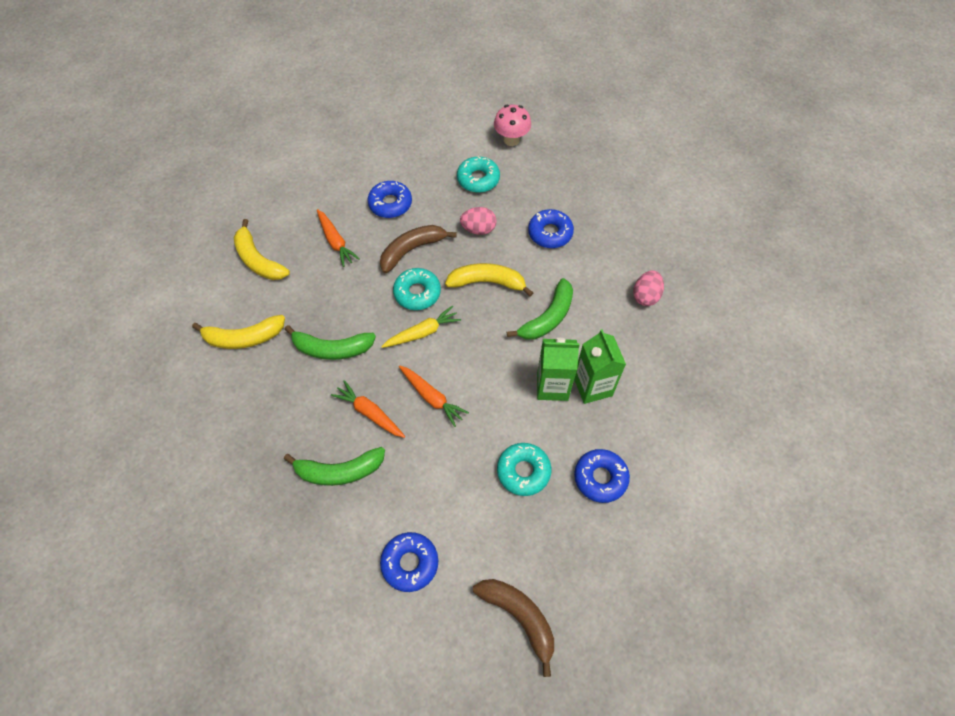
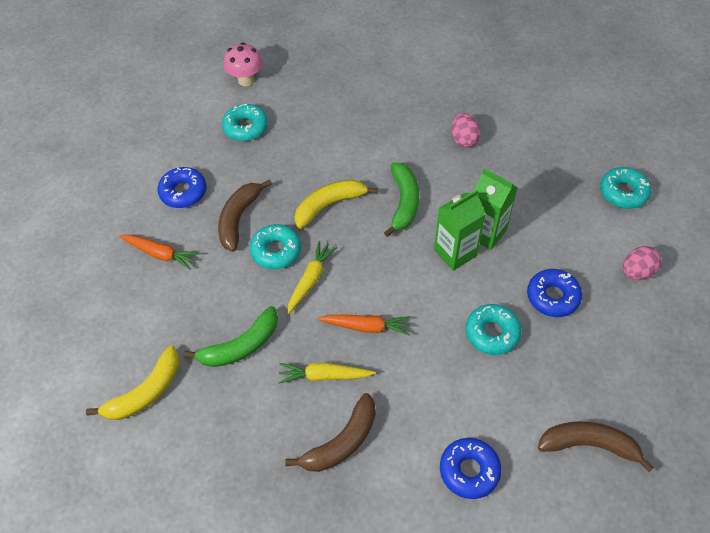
camera: 35 degrees left, 5 degrees down
yellow banana [234,219,290,280] -> none
green banana [284,447,385,486] -> brown banana [285,393,376,472]
orange carrot [331,380,405,438] -> yellow carrot [278,363,376,384]
pink egg [460,207,496,235] -> pink egg moved to [623,246,662,280]
blue donut [528,209,574,248] -> none
none -> turquoise donut [600,167,651,209]

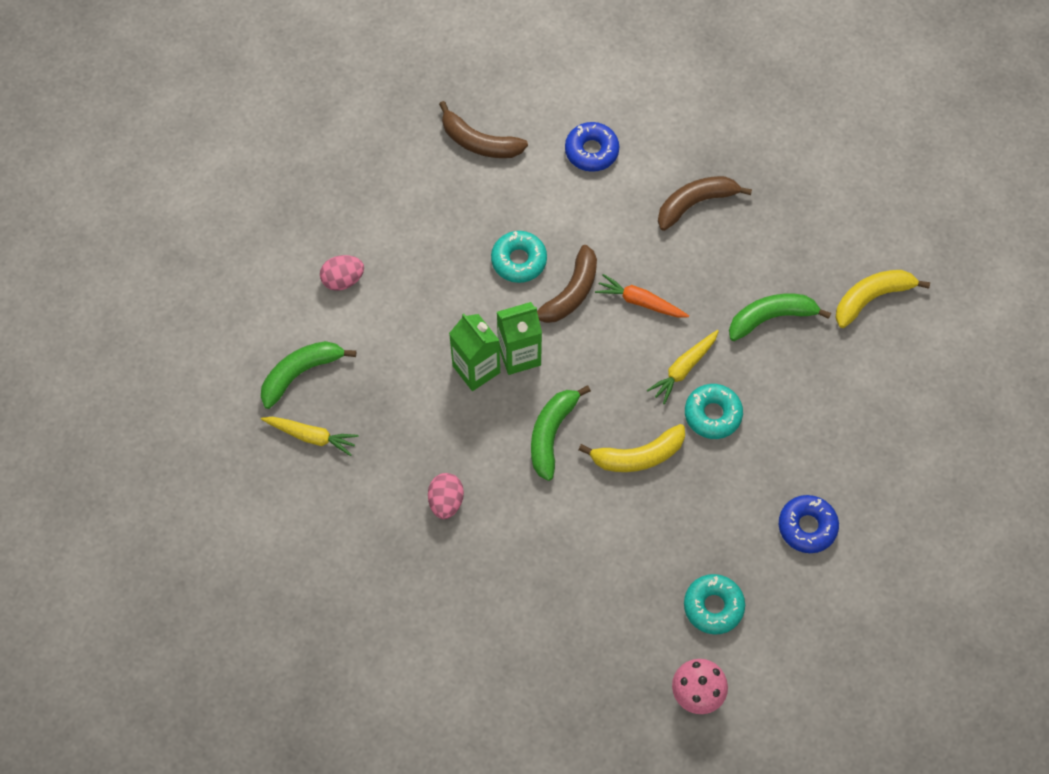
camera: 165 degrees left, 10 degrees up
orange carrot [119,235,199,270] -> none
brown banana [218,179,272,252] -> brown banana moved to [537,245,597,323]
yellow carrot [278,363,376,384] -> yellow carrot moved to [261,417,358,456]
blue donut [527,269,582,317] -> none
turquoise donut [600,167,651,209] -> green banana [261,341,356,409]

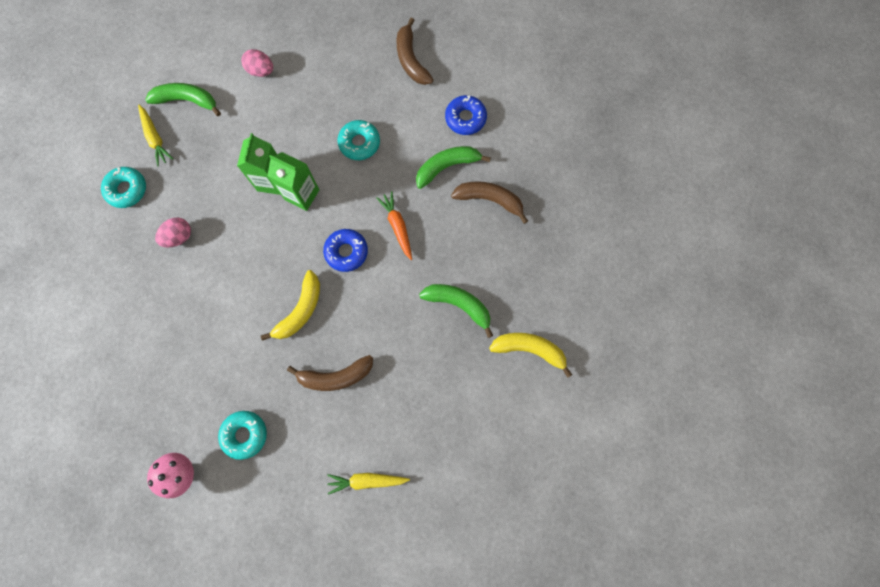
camera: 45 degrees right, 10 degrees up
green banana [531,385,591,481] -> green banana moved to [416,146,491,189]
brown banana [537,245,597,323] -> brown banana moved to [287,355,373,391]
yellow banana [579,424,685,472] -> yellow banana turned 90 degrees counterclockwise [261,270,320,341]
yellow carrot [647,330,719,404] -> yellow carrot moved to [327,473,410,495]
turquoise donut [685,384,743,439] -> turquoise donut moved to [101,167,146,208]
blue donut [779,495,839,553] -> blue donut moved to [323,229,368,272]

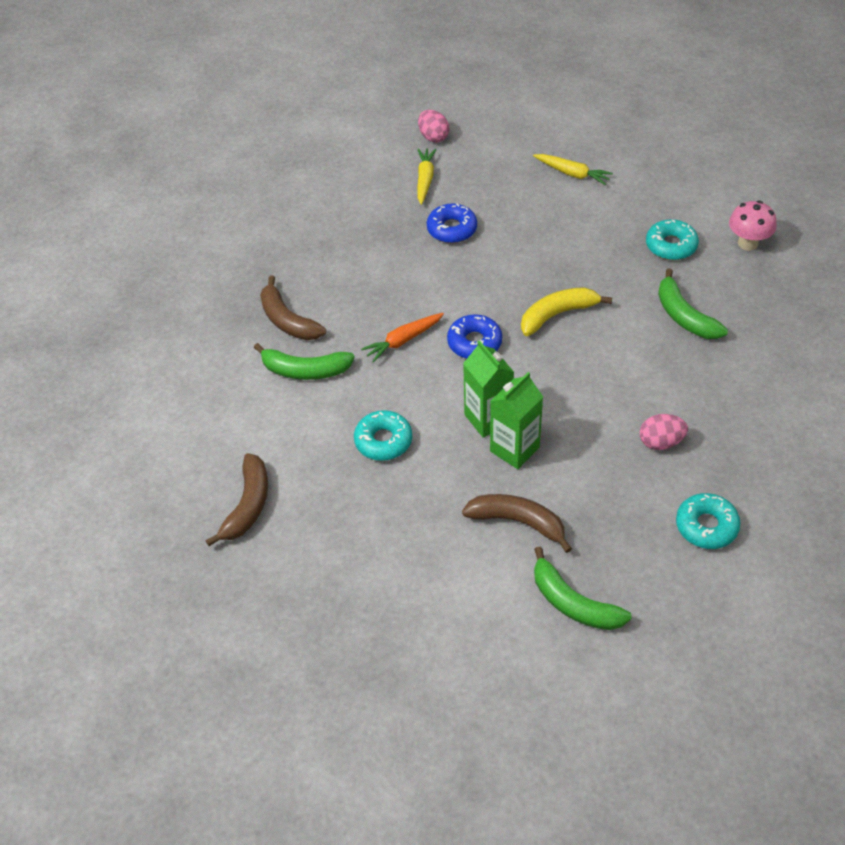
camera: 145 degrees left, 25 degrees down
yellow carrot [138,105,173,166] -> yellow carrot moved to [417,148,437,205]
pink egg [241,49,273,77] -> pink egg moved to [418,110,450,143]
brown banana [287,355,373,391] -> brown banana moved to [462,494,572,553]
orange carrot [376,191,412,260] -> orange carrot turned 45 degrees clockwise [361,313,444,363]
green banana [419,284,493,338] -> green banana moved to [658,269,728,339]
blue donut [445,95,487,135] -> blue donut moved to [427,204,477,243]
yellow banana [489,333,572,378] -> none

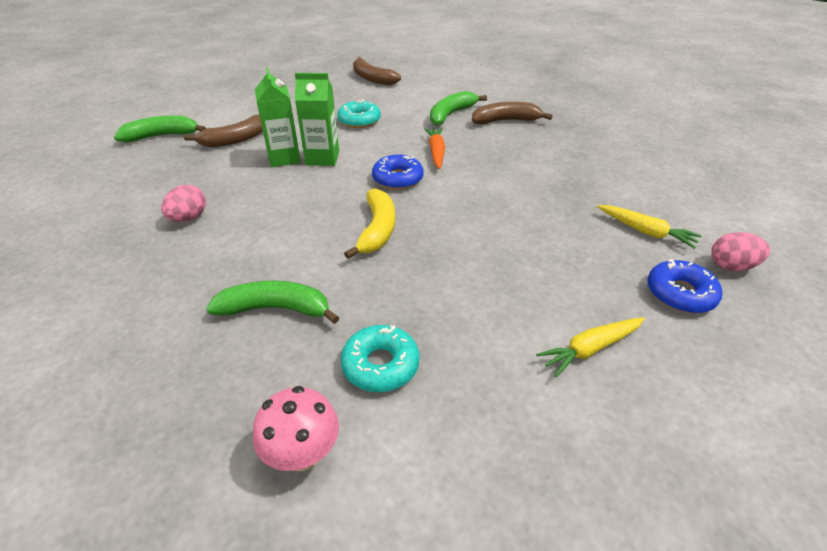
camera: 120 degrees right, 10 degrees down
blue donut [427,204,477,243] -> blue donut moved to [647,259,722,313]
turquoise donut [676,493,741,549] -> none

